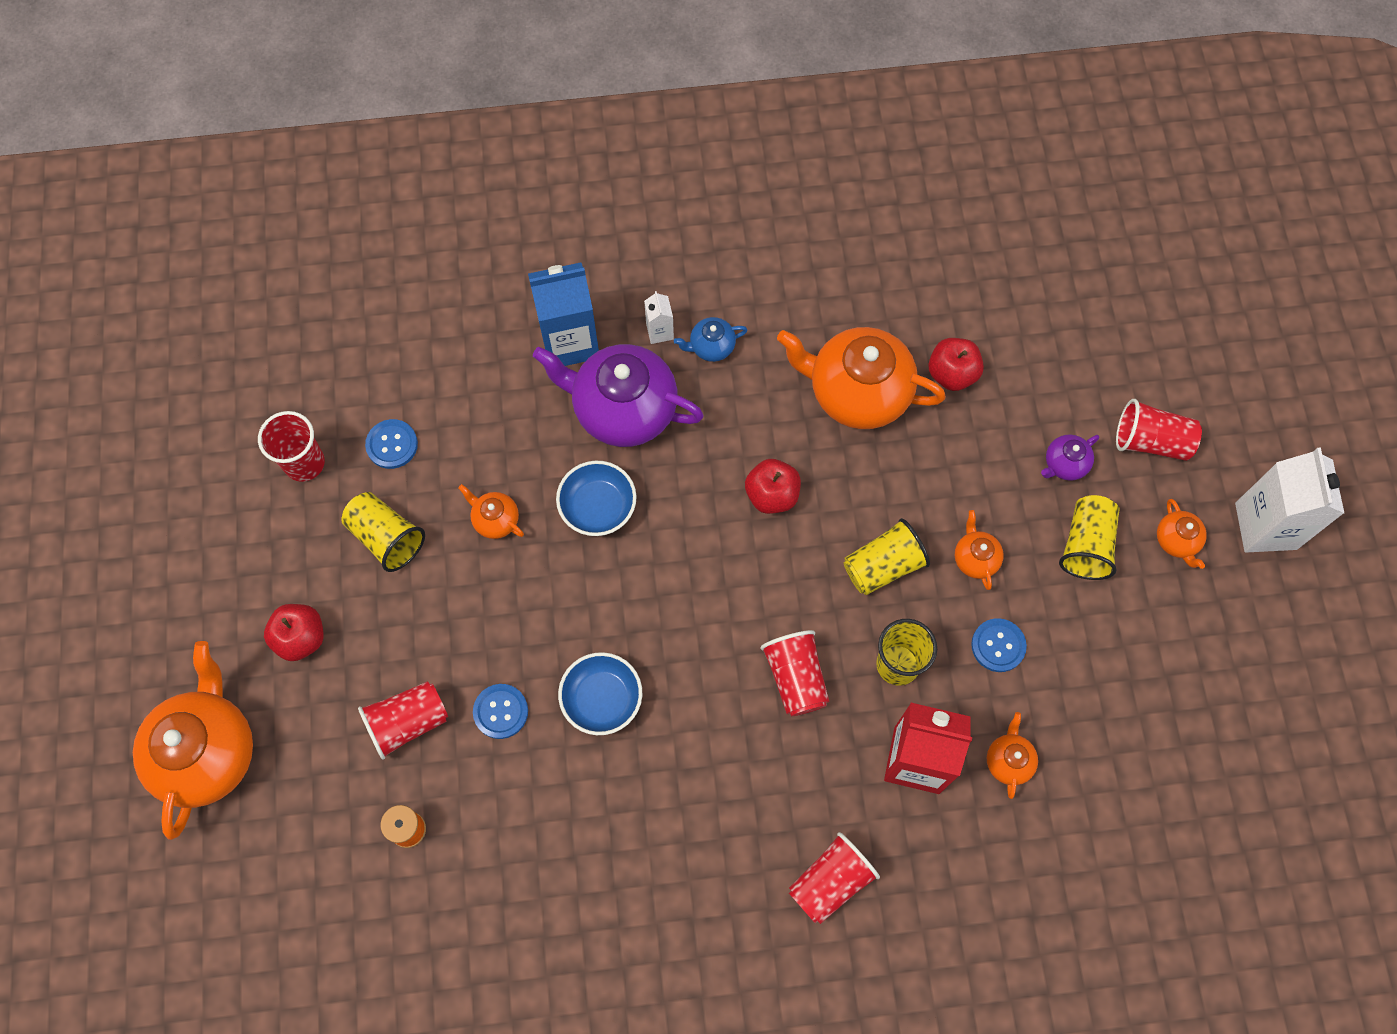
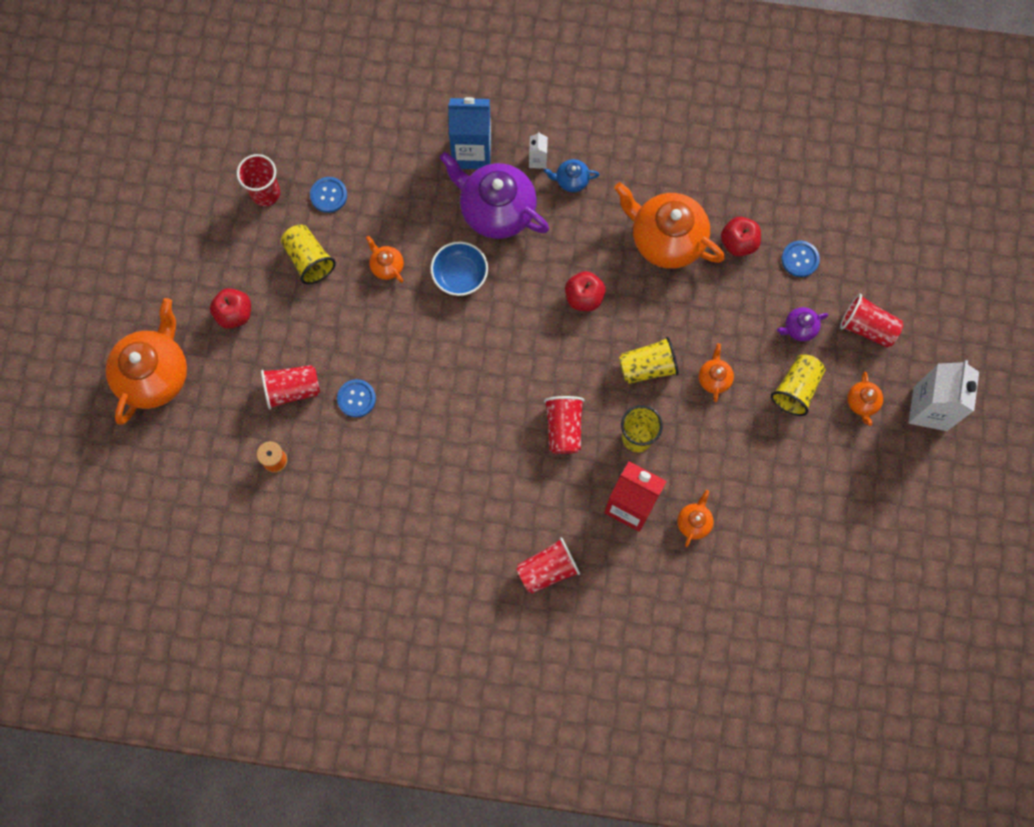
camera: 15 degrees right, 5 degrees up
blue bowl [558,652,642,735] -> none
blue button [971,618,1027,672] -> blue button moved to [782,241,820,277]

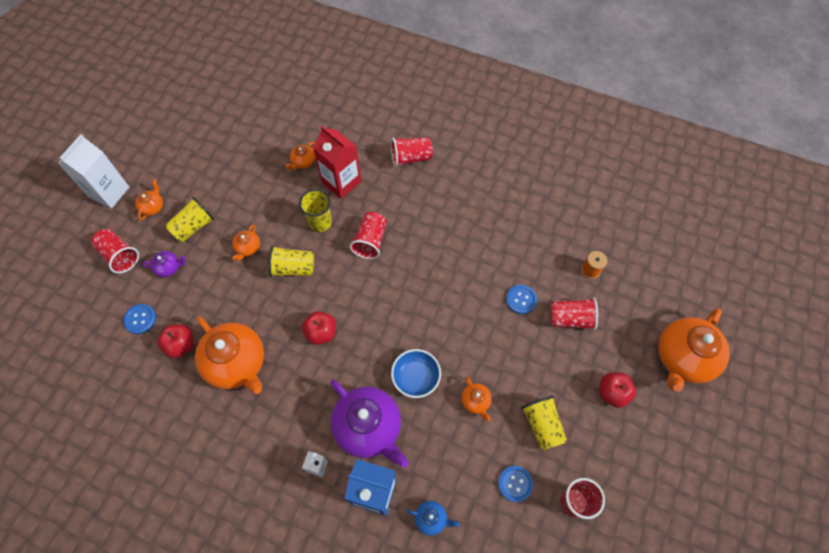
camera: 165 degrees left, 10 degrees down
blue teapot [544,159,600,192] -> blue teapot moved to [406,501,460,536]

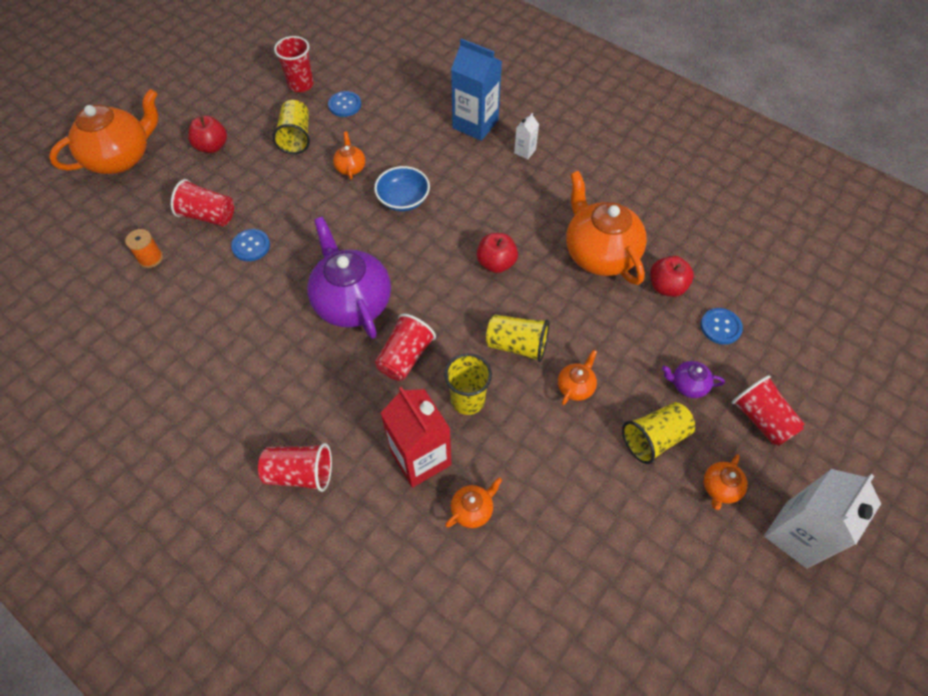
camera: 165 degrees left, 5 degrees down
purple teapot [330,380,408,468] -> purple teapot moved to [307,217,391,339]
blue teapot [406,501,460,536] -> none

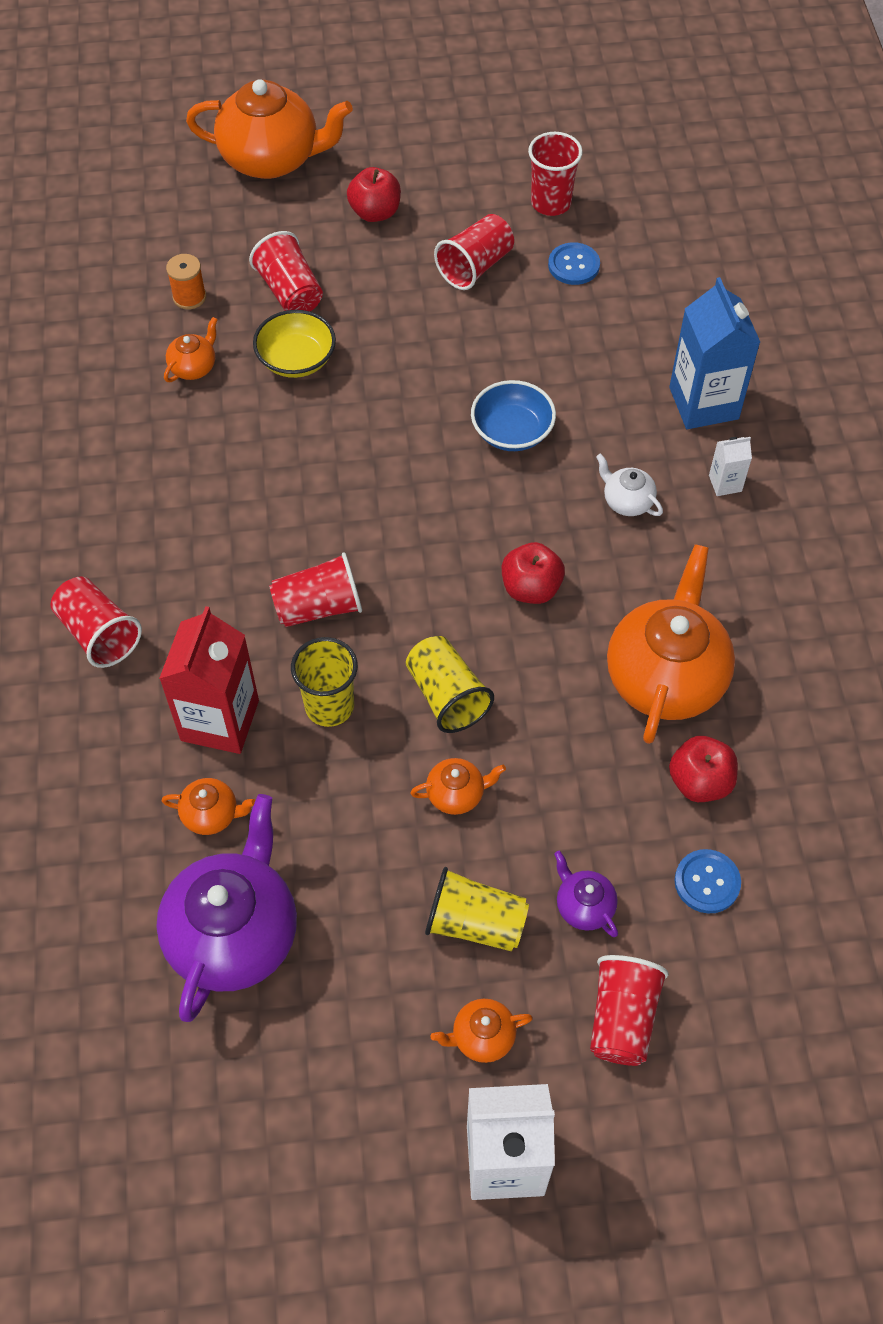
camera: 45 degrees right, 0 degrees up
blue button [231,229,270,261] -> yellow bowl [253,310,336,378]
yellow cup [273,100,310,154] -> red cup [434,214,514,290]
purple teapot [307,217,391,339] -> purple teapot moved to [156,794,297,1022]
orange teapot [333,131,365,180] -> orange teapot moved to [164,317,218,382]
none -> white teapot [596,454,663,516]

